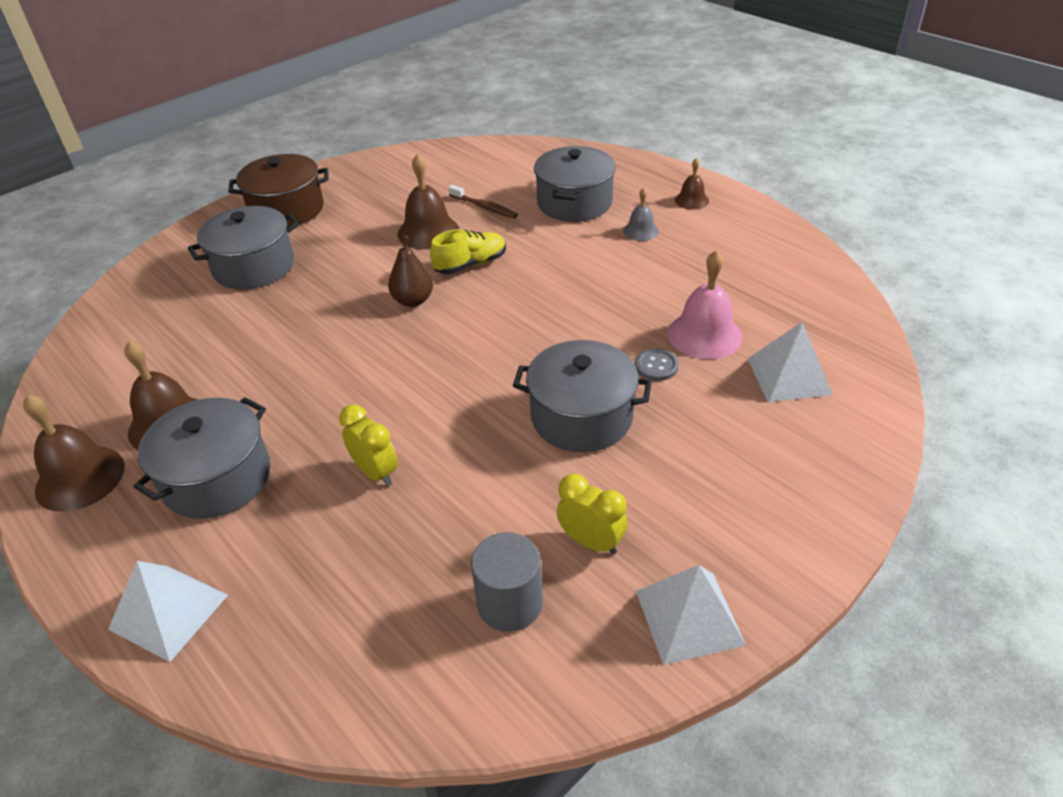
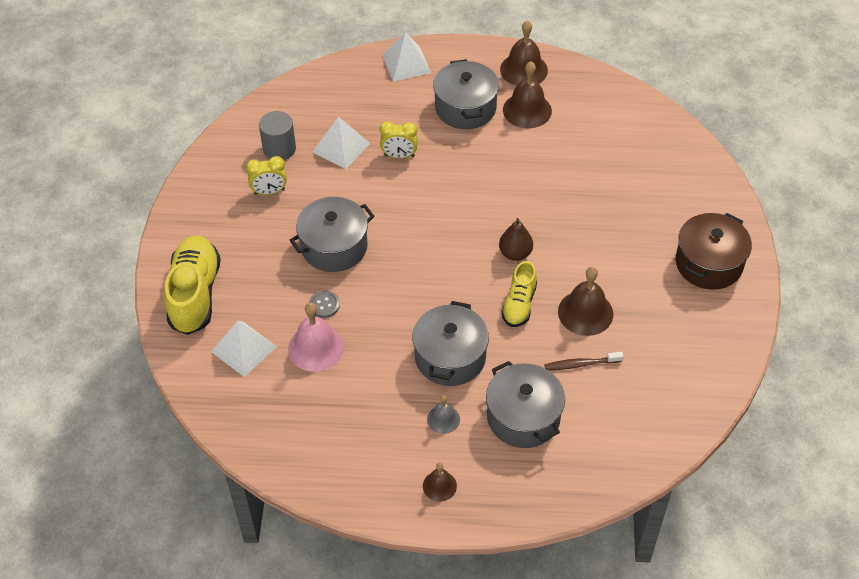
camera: 135 degrees right, 10 degrees up
grey pot [188,206,299,289] -> grey pot moved to [412,301,489,386]
white pyramid [636,565,746,665] -> white pyramid moved to [313,116,370,169]
none -> yellow shoe [164,235,221,335]

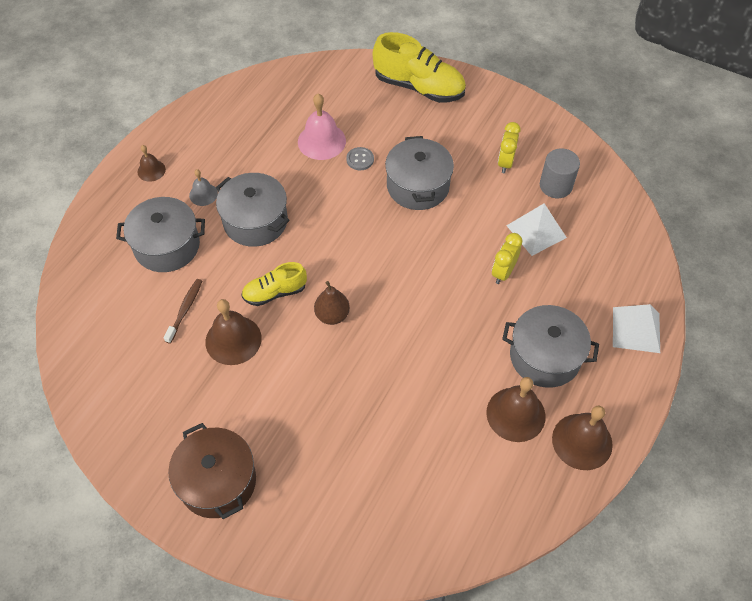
camera: 115 degrees right, 5 degrees up
white pyramid [211,321,277,377] -> none
yellow shoe [501,261,537,327] -> yellow shoe turned 60 degrees counterclockwise [241,262,307,306]

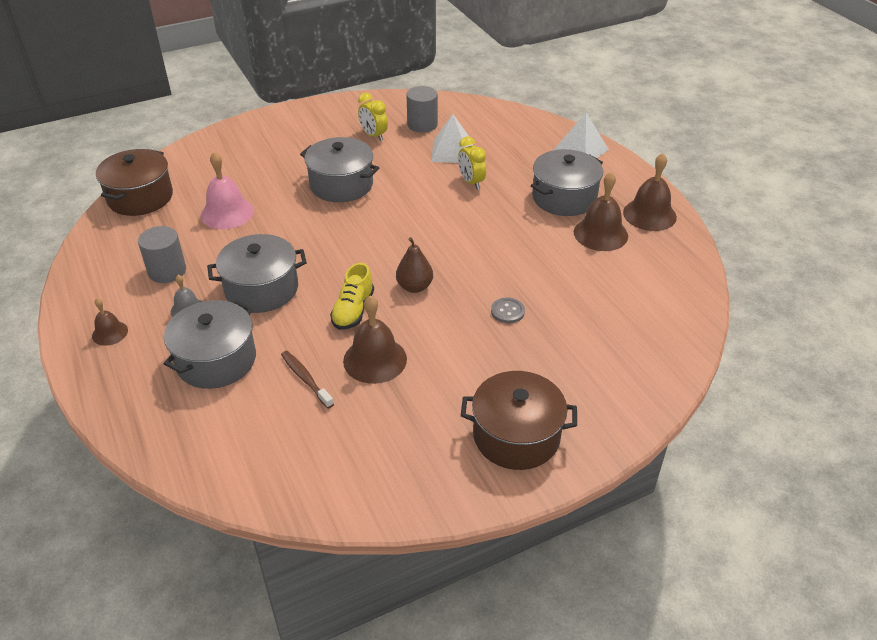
camera: 55 degrees left, 15 degrees down
grey button [346,147,374,170] -> grey button moved to [491,297,525,323]
yellow shoe [373,32,466,103] -> none
none -> brown pot [96,149,173,216]
none -> grey cylinder [138,226,186,283]

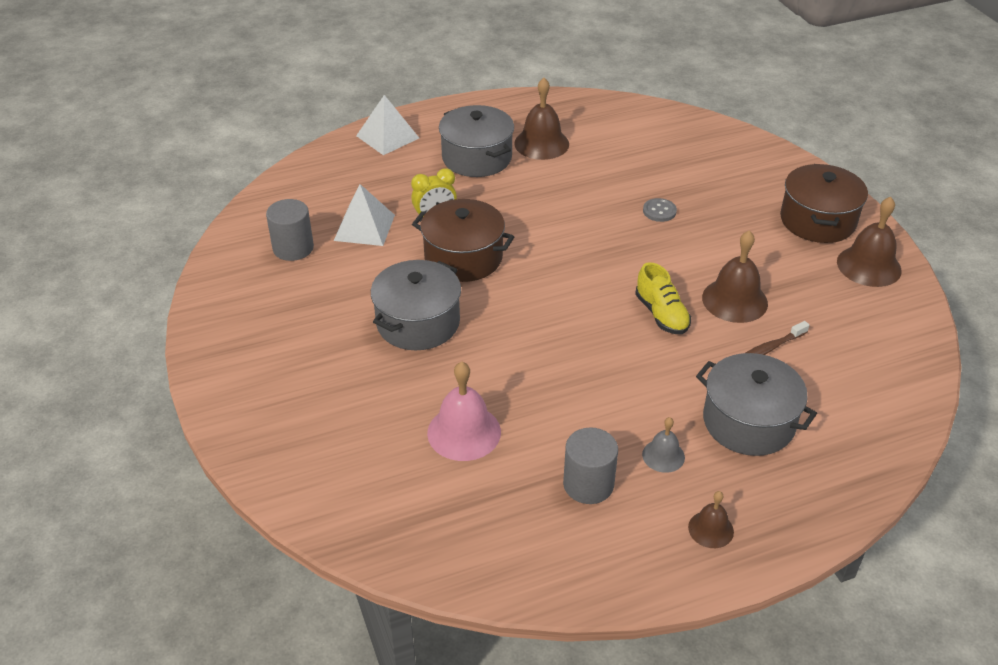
camera: 85 degrees left, 0 degrees up
brown pot [96,149,173,216] -> brown pot moved to [412,199,514,282]
grey pot [207,234,307,313] -> none
yellow shoe [330,263,374,330] -> yellow shoe turned 45 degrees clockwise [635,262,691,334]
yellow clock [358,93,388,141] -> none
brown pear [396,237,433,293] -> none
brown bell [623,153,677,231] -> brown bell moved to [837,197,902,287]

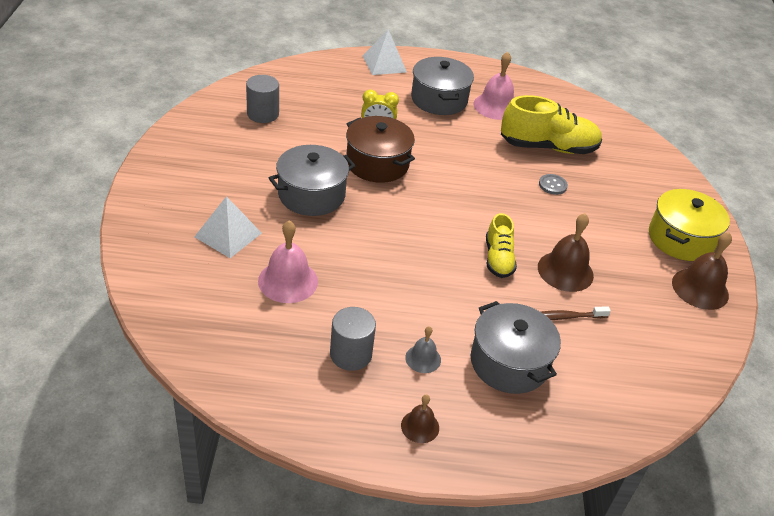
camera: 20 degrees right, 0 degrees up
white pyramid [334,184,395,246] -> white pyramid moved to [194,196,262,258]
brown bell [514,78,569,160] -> pink bell [473,52,514,120]
brown pot [780,164,868,243] -> yellow pot [649,189,730,261]
none -> yellow shoe [501,95,602,154]

